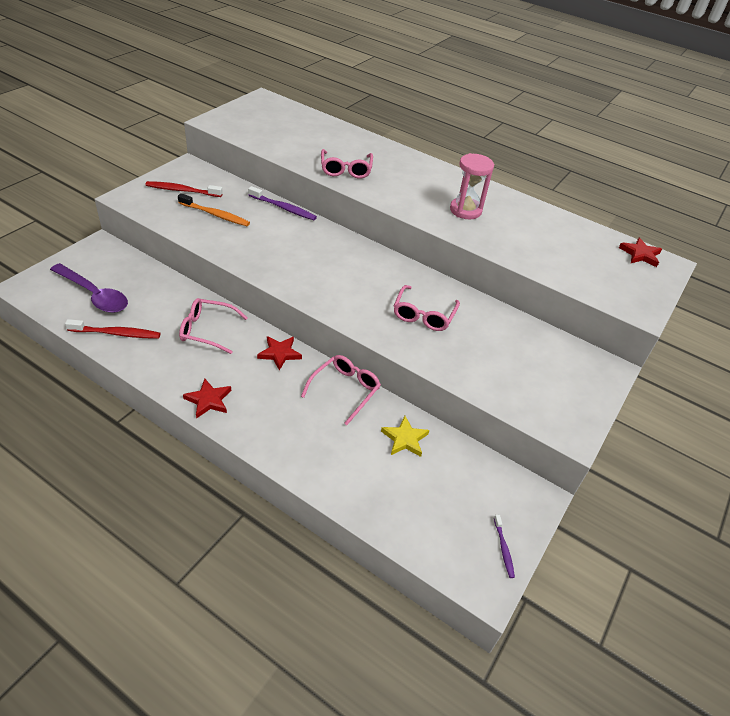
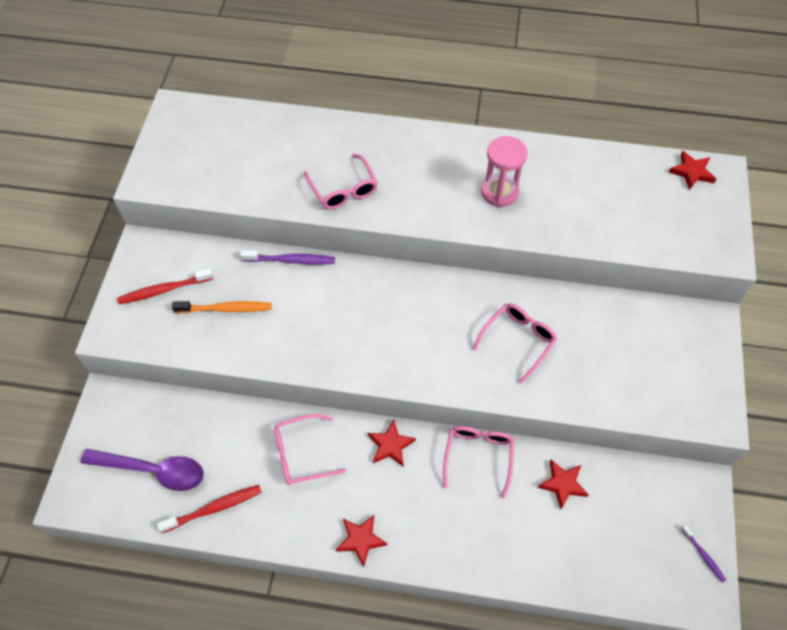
camera: 20 degrees left, 15 degrees up
yellow star [381,416,429,457] -> red star [537,460,589,509]
pink glasses [394,285,460,331] -> pink glasses turned 135 degrees counterclockwise [473,303,557,384]

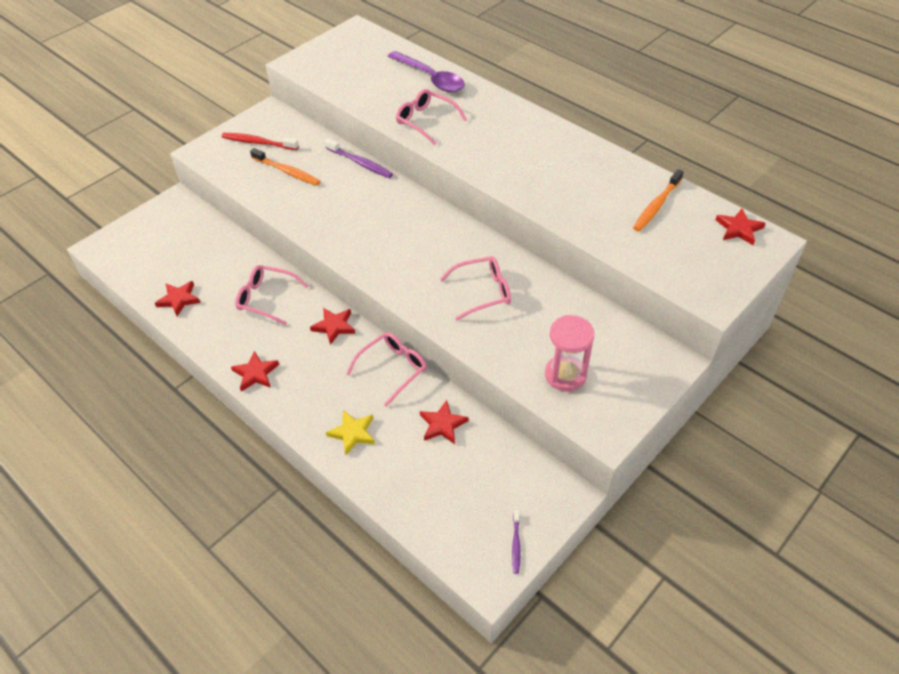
camera: 35 degrees right, 10 degrees down
purple spoon [80,449,204,491] -> purple spoon moved to [388,51,465,92]
red toothbrush [157,485,262,533] -> red star [155,281,201,316]
pink glasses [304,154,378,209] -> pink glasses turned 120 degrees clockwise [396,89,467,145]
pink hourglass [481,136,528,207] -> pink hourglass moved to [545,315,594,391]
none -> yellow star [326,410,375,455]
none -> orange toothbrush [633,169,684,232]

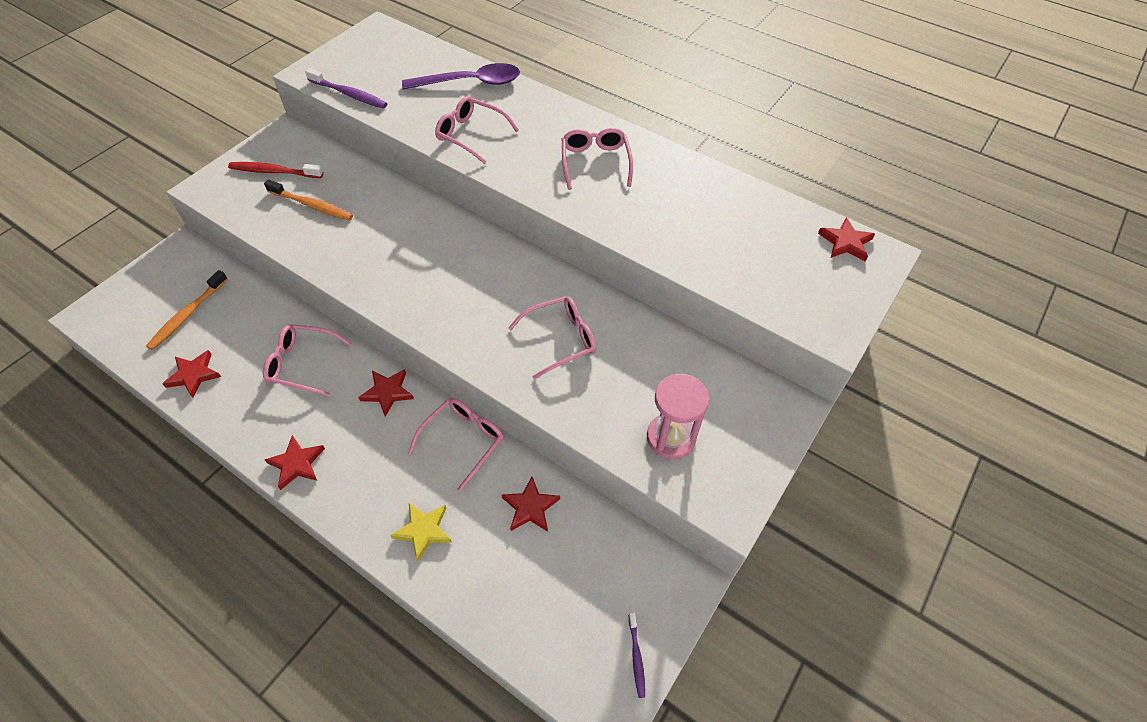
camera: 10 degrees left, 5 degrees up
purple toothbrush [325,138,393,178] -> purple toothbrush moved to [305,68,388,109]
purple spoon [388,51,465,92] -> purple spoon turned 45 degrees counterclockwise [402,63,520,90]
orange toothbrush [633,169,684,232] -> orange toothbrush moved to [146,270,228,350]
none -> pink glasses [562,128,633,190]

